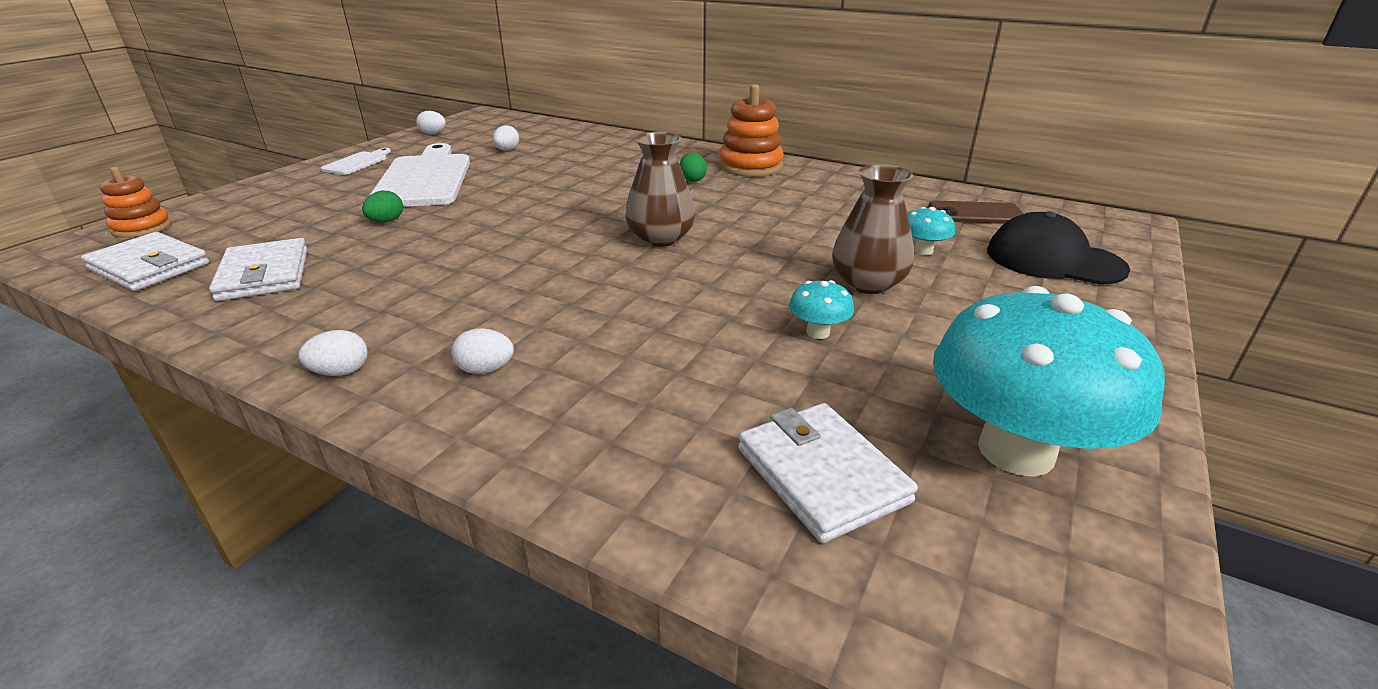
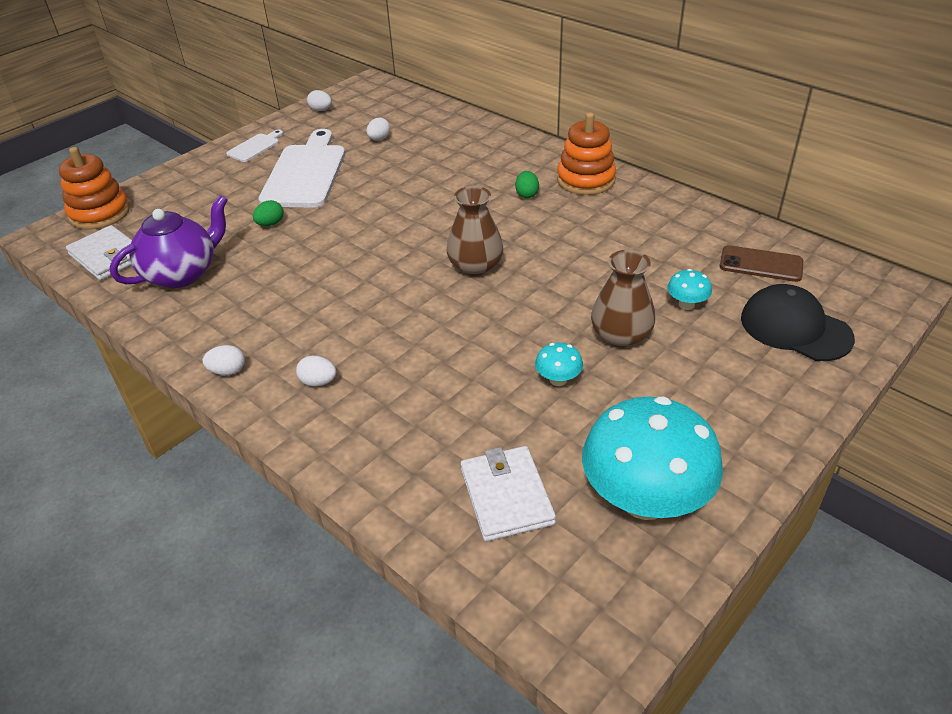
camera: 15 degrees right, 10 degrees up
orange stacking toy [100,167,171,238] -> orange stacking toy [59,147,130,230], size x1.55
white wallet [209,238,308,301] -> purple teapot [110,195,228,288]

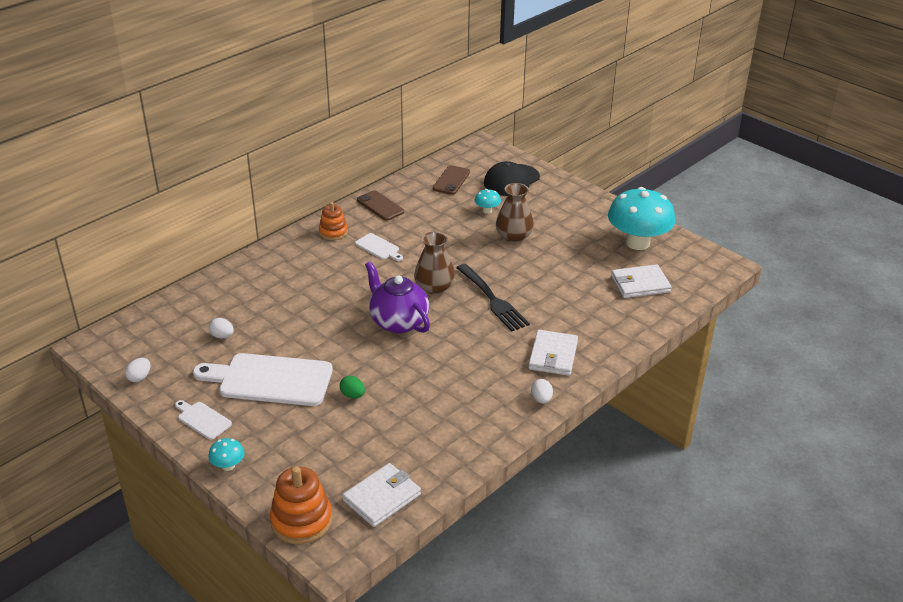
camera: 90 degrees left, 5 degrees down
purple teapot [110,195,228,288] -> purple teapot moved to [365,261,430,333]
white egg [296,356,337,387] -> white wallet [528,330,578,376]
green egg [515,171,539,198] -> none
turquoise mushroom [535,342,583,386] -> turquoise mushroom moved to [208,438,244,471]
orange stacking toy [557,112,616,195] -> orange stacking toy [319,202,348,240], size x0.64
none -> white cutting board [355,233,403,261]
none -> brown phone [357,190,404,221]
none -> black fork [456,264,530,331]

